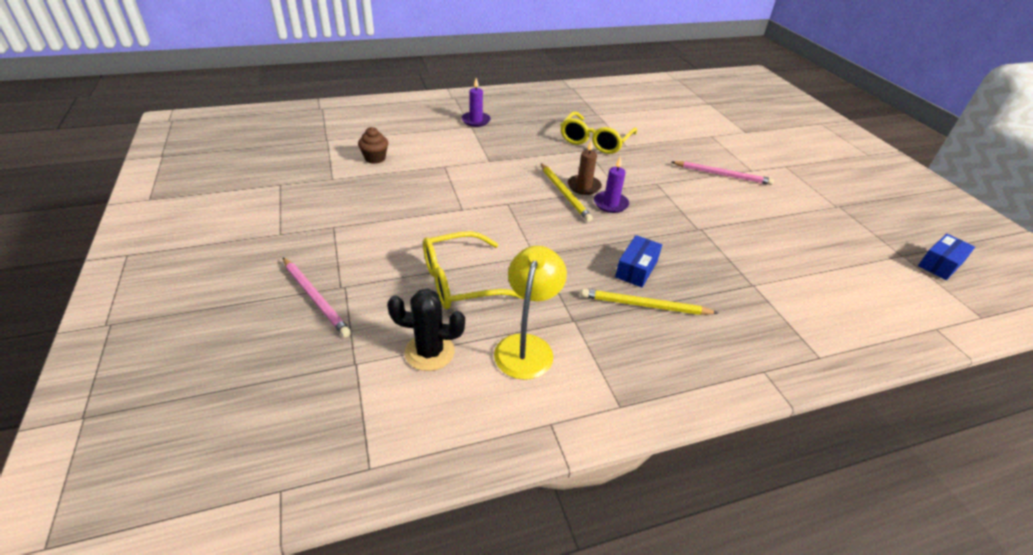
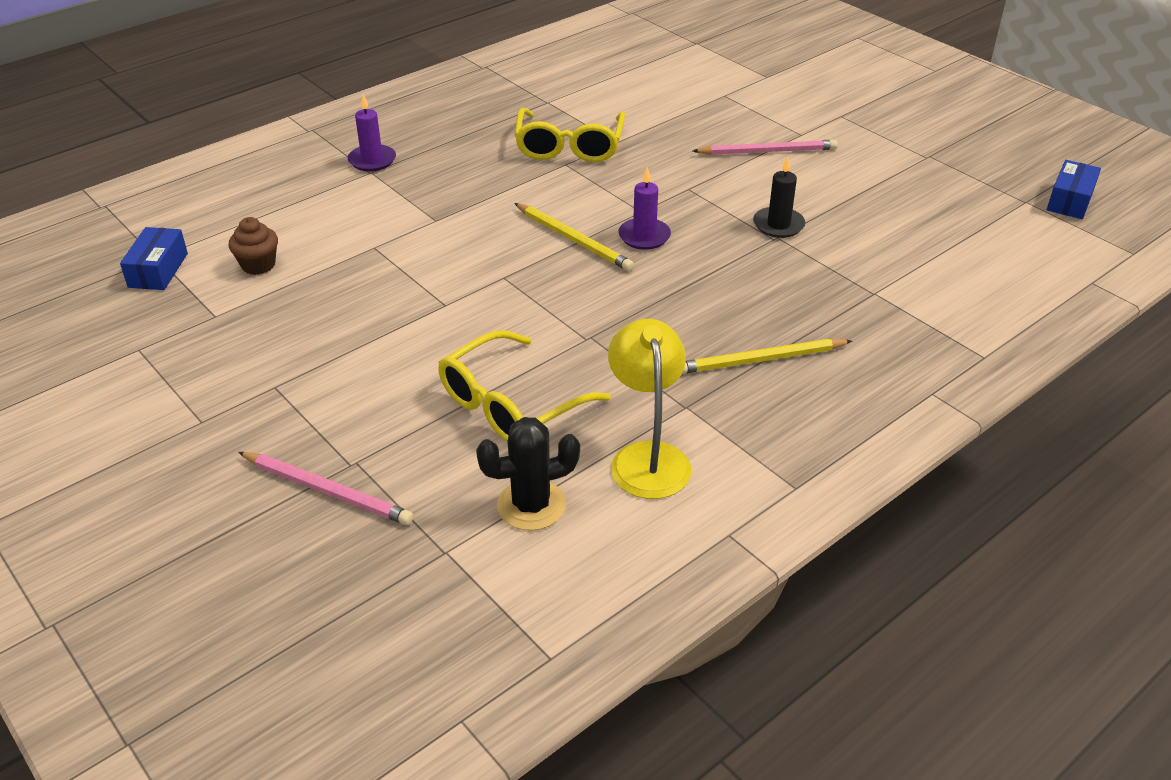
camera: 20 degrees left, 0 degrees up
brown candle [568,139,602,195] -> none
blue box [615,235,662,288] -> blue box moved to [120,227,188,290]
none -> black candle [753,156,806,238]

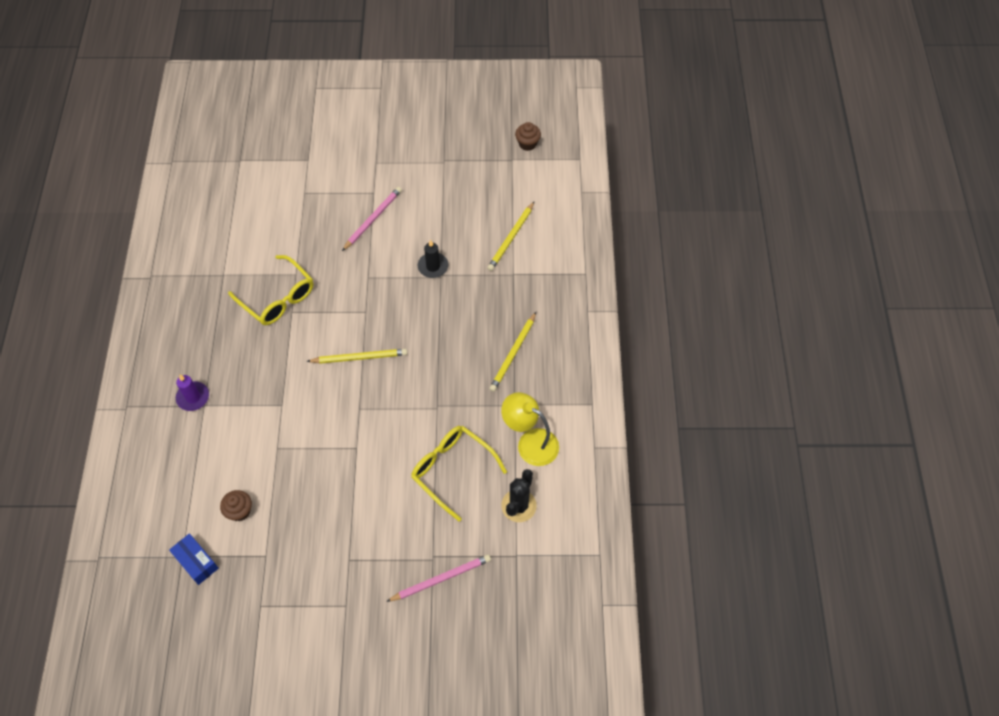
camera: 50 degrees left, 20 degrees up
yellow glasses [438,330,611,442] -> yellow glasses turned 135 degrees clockwise [411,426,507,521]
purple candle [618,167,671,250] -> none
blue box [1047,160,1101,219] -> brown cupcake [515,122,541,151]
none -> yellow pencil [487,202,534,271]

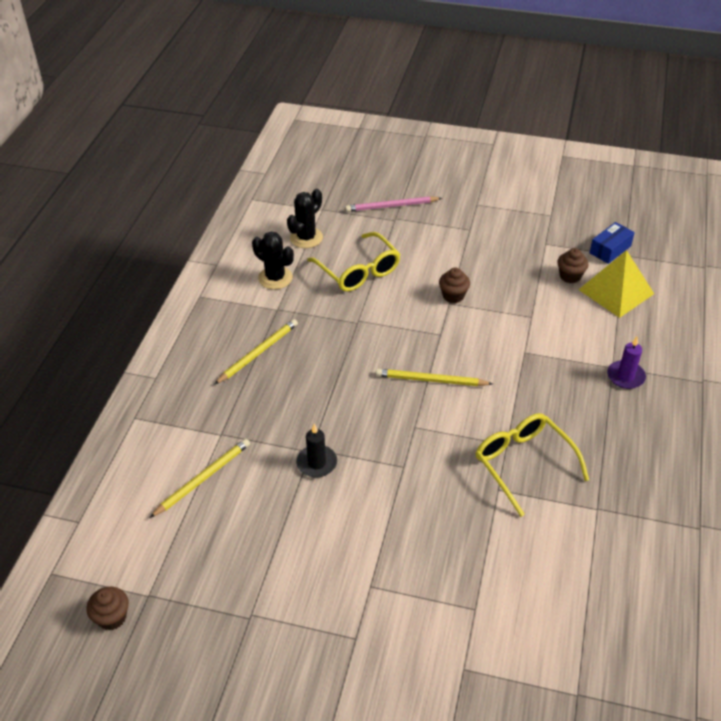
camera: 165 degrees left, 15 degrees down
blue box [169,533,219,585] -> blue box turned 75 degrees clockwise [590,222,635,264]
pink pencil [342,187,402,251] -> none
yellow lamp [501,392,559,466] -> black cactus [252,232,294,289]
none -> brown cupcake [439,268,470,303]
none -> yellow pyramid [579,250,654,318]

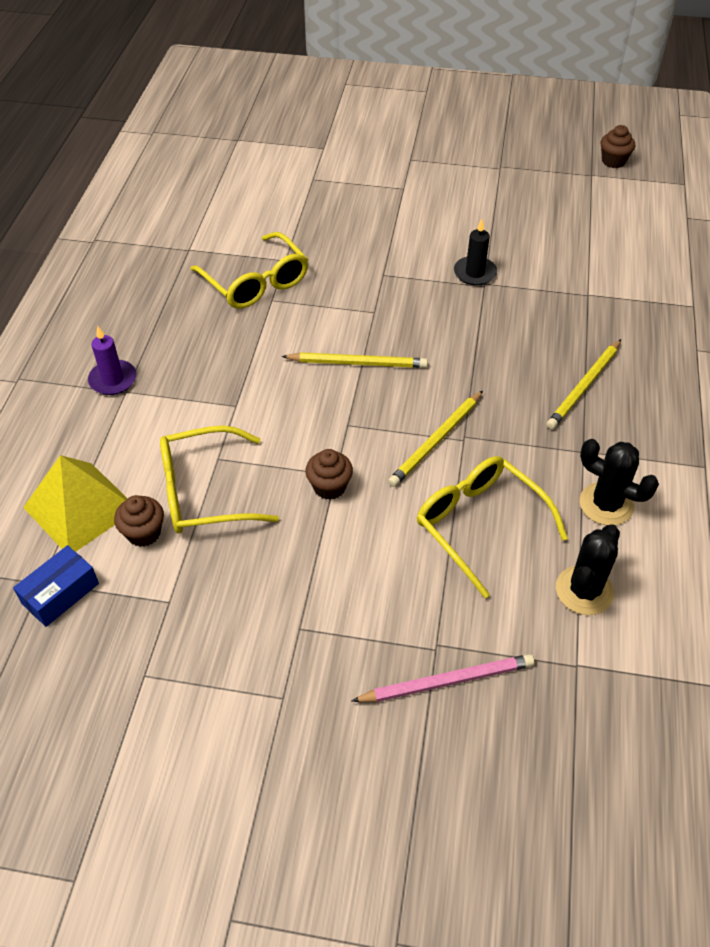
camera: 175 degrees right, 5 degrees up
yellow pencil [150,439,250,518] -> yellow pencil moved to [388,391,483,487]
none -> yellow glasses [160,425,279,534]

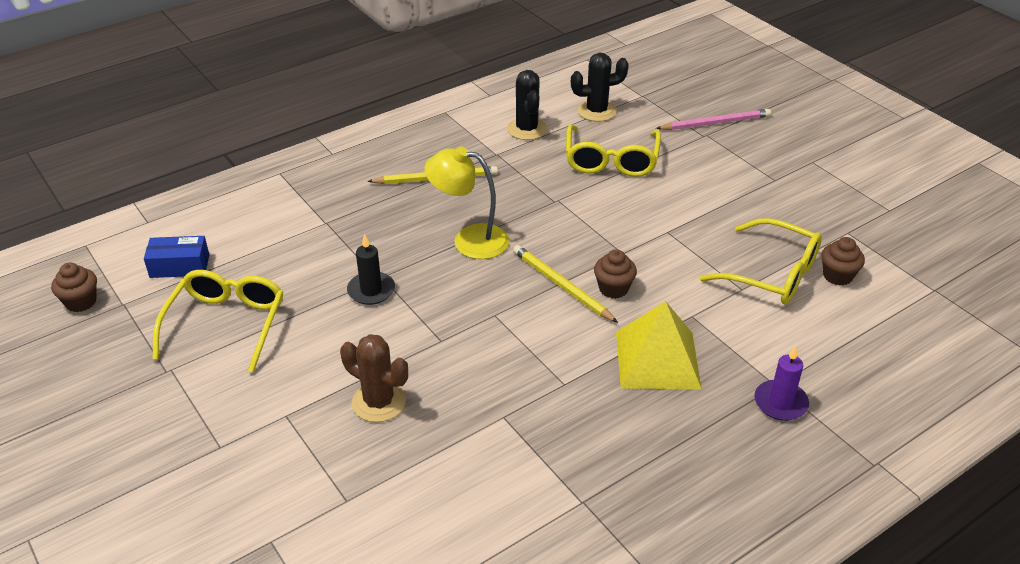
camera: 135 degrees left, 10 degrees down
blue box [13,545,99,627] -> blue box moved to [144,236,209,278]
yellow pyramid [23,455,128,552] -> yellow pyramid moved to [616,301,702,389]
yellow glasses [190,232,309,309] -> yellow glasses moved to [152,270,284,373]
brown cupcake [305,449,353,500] -> brown cupcake moved to [594,249,637,299]
pink pencil [352,654,535,702] -> pink pencil turned 135 degrees clockwise [656,109,771,130]
yellow pencil [388,391,483,487] -> none
none -> brown cactus [340,334,408,422]
none -> yellow lamp [424,147,510,259]

